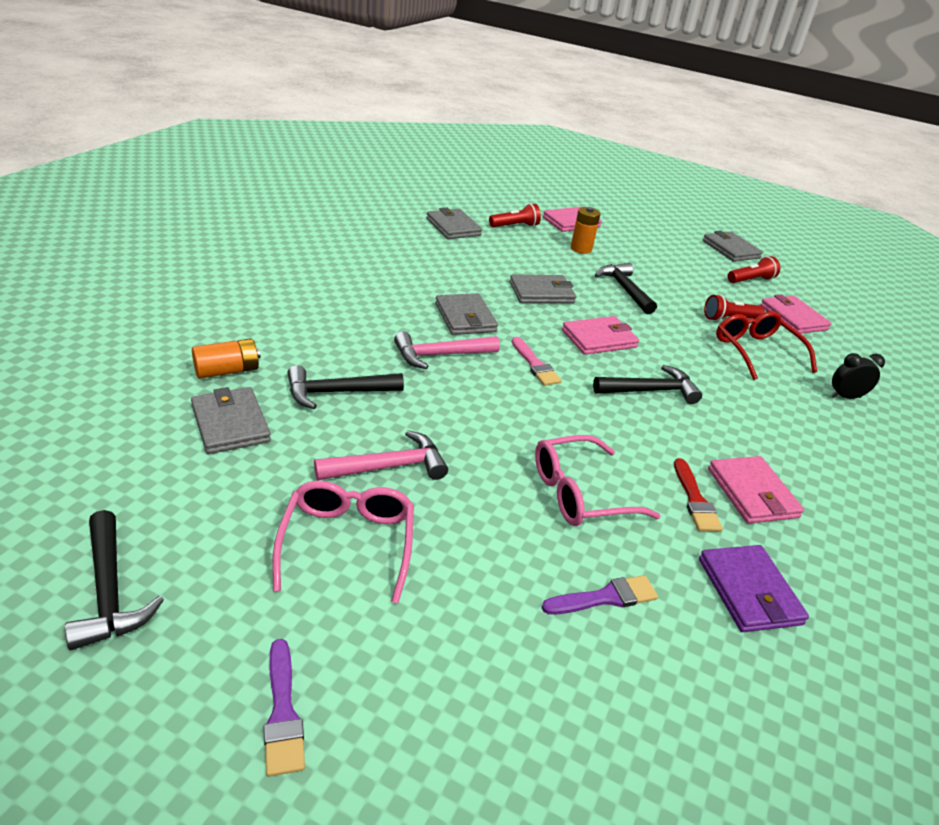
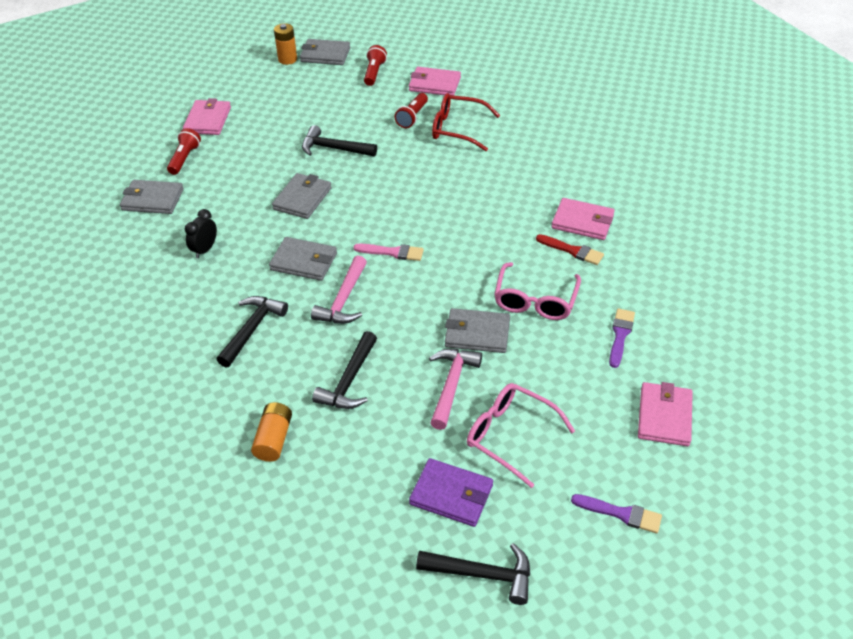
camera: 50 degrees left, 10 degrees up
grey wallet [191,387,271,454] -> grey wallet moved to [445,308,510,353]
pink wallet [562,316,639,355] -> pink wallet moved to [638,382,693,446]
orange battery [571,207,601,254] -> orange battery moved to [274,23,297,65]
black hammer [593,365,702,404] -> black hammer moved to [216,296,288,368]
purple wallet [699,545,809,632] -> purple wallet moved to [409,458,493,527]
black clock [831,353,885,399] -> black clock moved to [185,209,217,258]

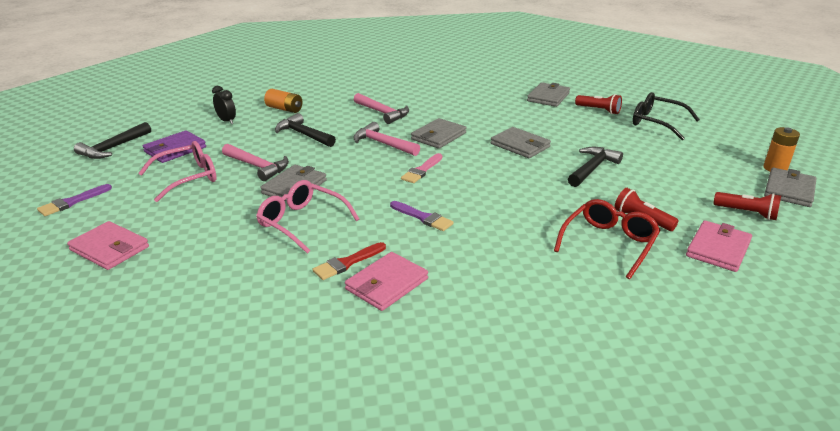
camera: 110 degrees right, 15 degrees down
pink wallet [183,98,231,135] -> black glasses [632,92,700,140]
black clock [185,209,217,258] -> black clock moved to [212,86,236,124]
black hammer [216,296,288,368] -> pink hammer [354,93,409,124]
purple brush [609,309,635,368] -> purple brush moved to [390,201,454,231]

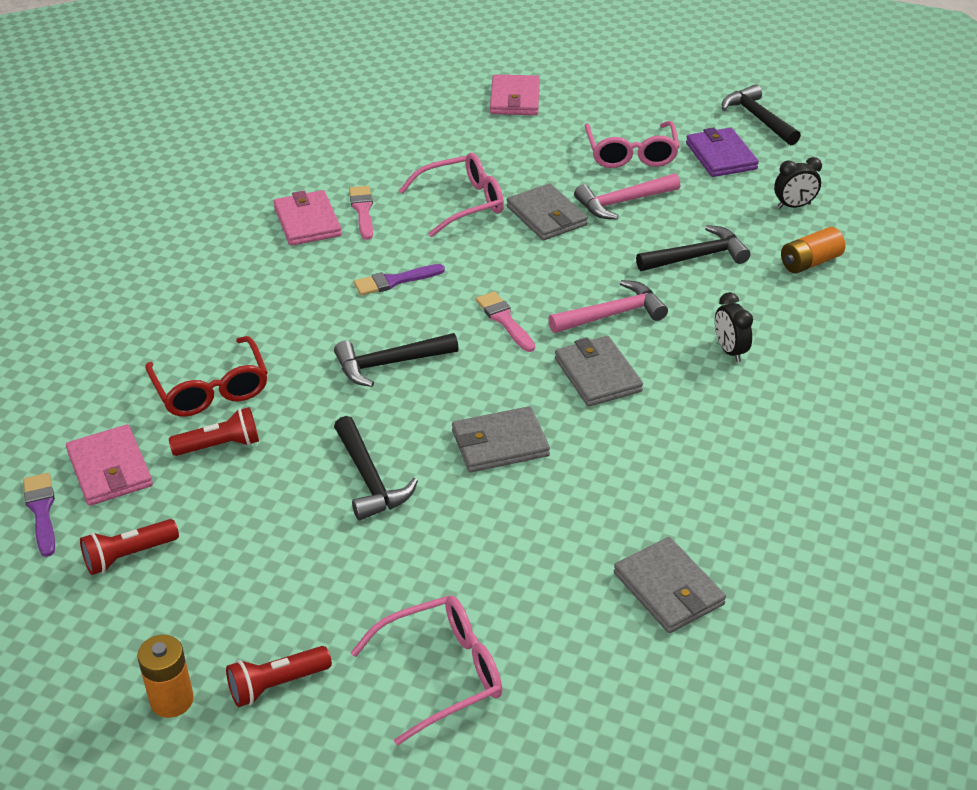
camera: 120 degrees right, 10 degrees up
purple brush [37,184,112,216] -> purple brush moved to [23,473,55,557]
pink wallet [67,221,149,270] -> pink wallet turned 60 degrees counterclockwise [490,74,540,115]
red brush [312,242,386,280] -> pink brush [349,186,373,240]
pink hammer [354,93,409,124] -> black clock [715,292,753,362]
red flashlight [575,94,622,114] -> red flashlight moved to [226,646,332,707]
black glasses [632,92,700,140] -> pink glasses [351,595,502,746]
grey wallet [764,168,817,207] -> none
none -> black hammer [334,333,459,387]

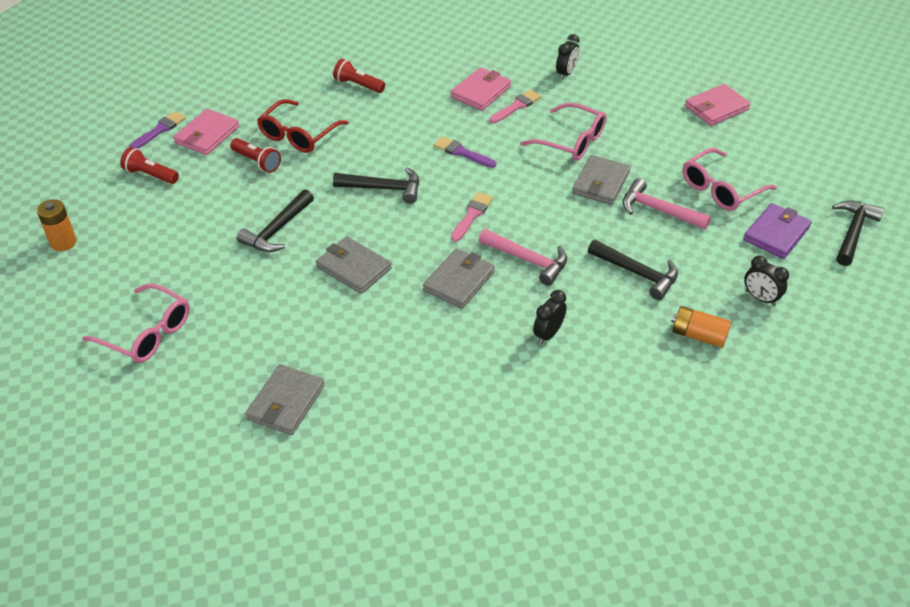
camera: 55 degrees right, 5 degrees up
red flashlight [226,646,332,707] -> red flashlight moved to [333,59,385,93]
black hammer [334,333,459,387] -> black hammer turned 150 degrees clockwise [333,167,419,204]
none -> black clock [556,34,580,80]

